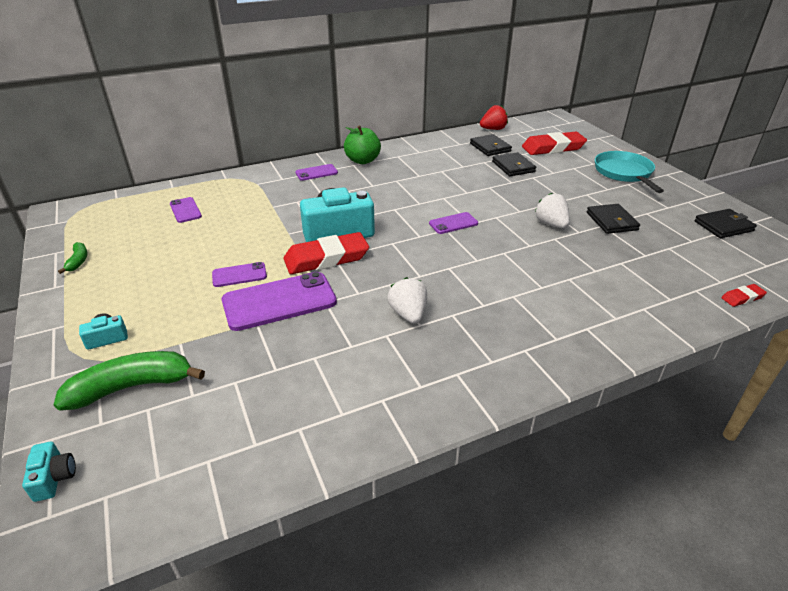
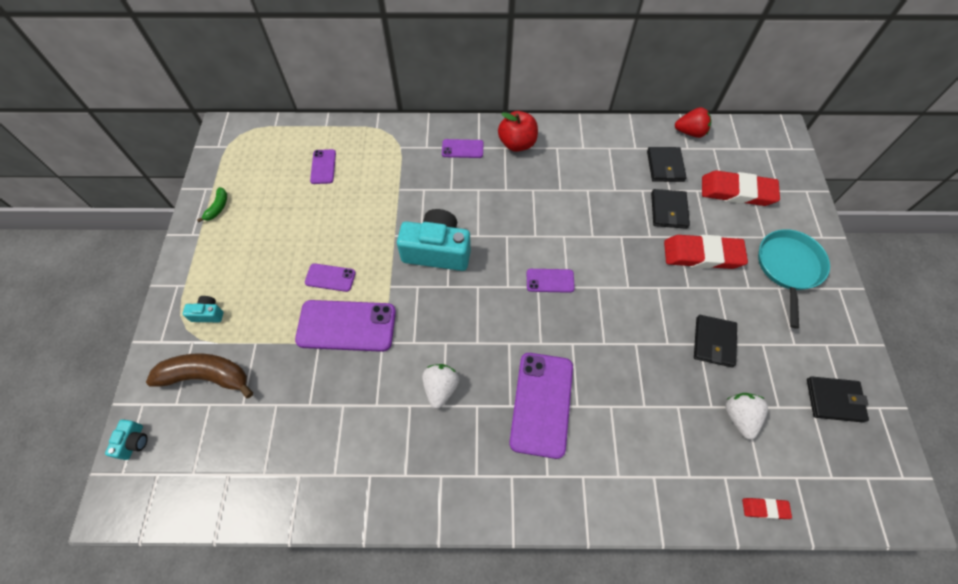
camera: 25 degrees right, 25 degrees up
green banana [54,351,205,411] -> brown banana [146,353,253,399]
red eraser [284,232,369,274] -> red eraser moved to [664,235,748,269]
green apple [344,125,381,164] -> red apple [498,111,538,152]
white strawberry [535,193,570,228] -> white strawberry moved to [725,393,768,440]
none -> purple phone [509,353,573,459]

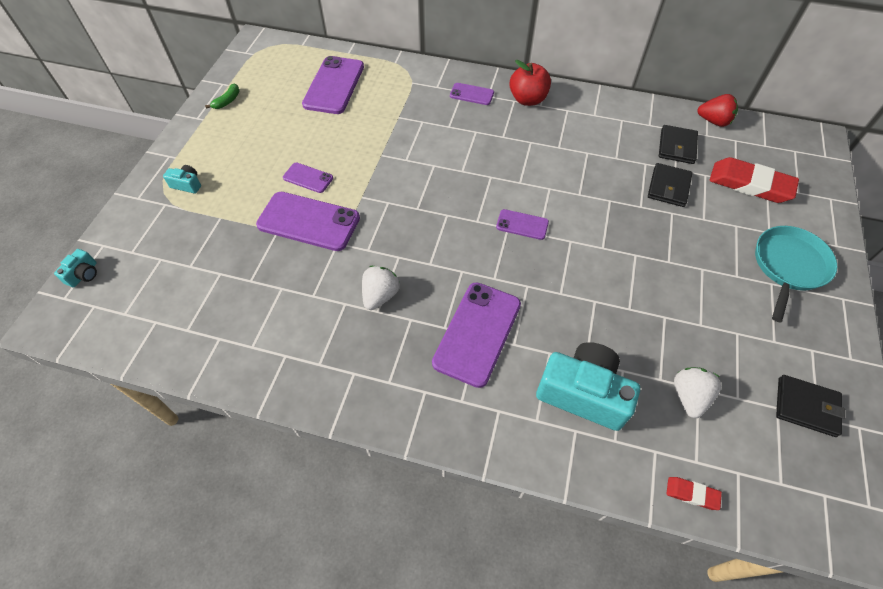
camera: 15 degrees right, 5 degrees down
brown banana [146,353,253,399] -> none
purple phone [310,149,336,184] -> purple phone [302,56,364,114], size x1.93
turquoise camera [397,209,471,271] -> turquoise camera moved to [536,342,640,431]
red eraser [664,235,748,269] -> none
black wallet [694,315,737,367] -> none

